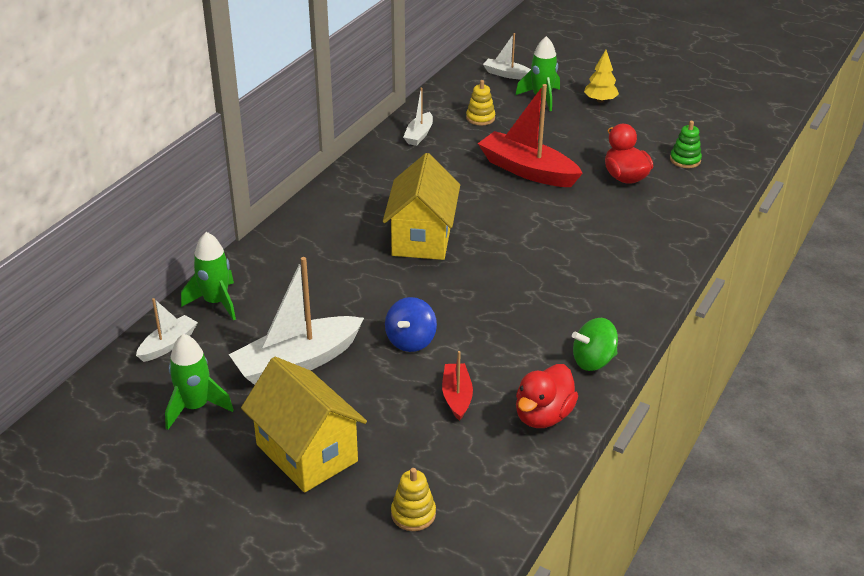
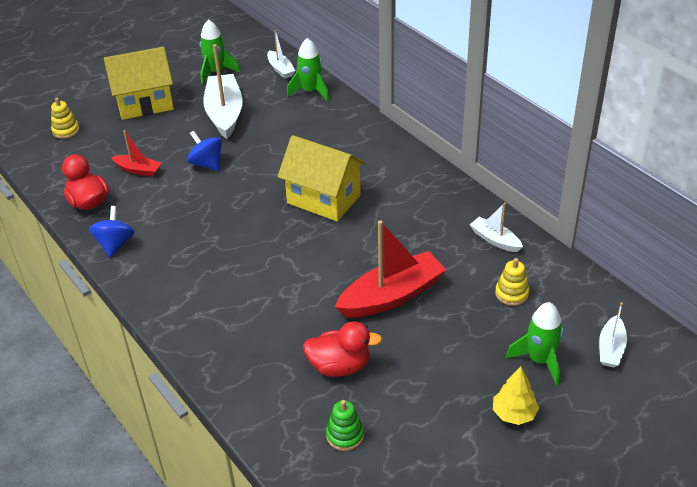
camera: 115 degrees right, 5 degrees up
white boat [483,33,531,80] -> white boat turned 150 degrees clockwise [599,302,627,367]
green spinning top [572,318,618,371] -> blue spinning top [89,206,135,257]

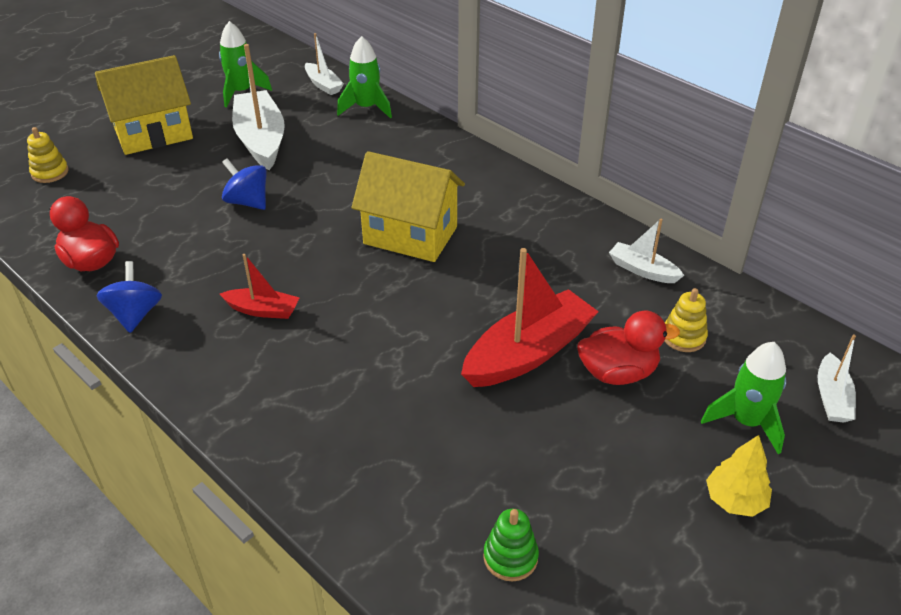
camera: 10 degrees left, 0 degrees up
red boat [111,130,162,177] -> red boat moved to [220,254,300,319]
red duck [303,321,382,377] -> red duck moved to [577,311,680,385]

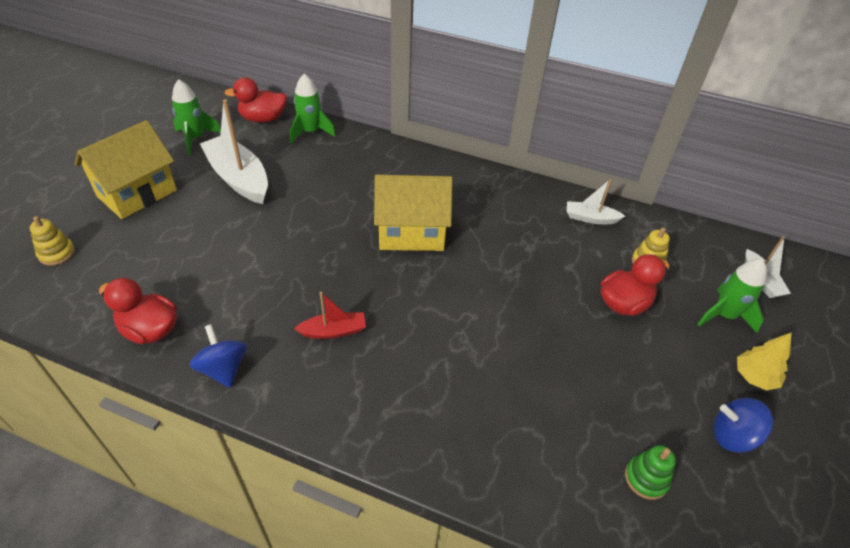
camera: 25 degrees left, 5 degrees up
blue spinning top [222,158,267,210] -> blue spinning top moved to [713,398,773,453]
white boat [305,33,344,95] -> red duck [224,77,287,123]
red boat [461,248,599,387] -> none

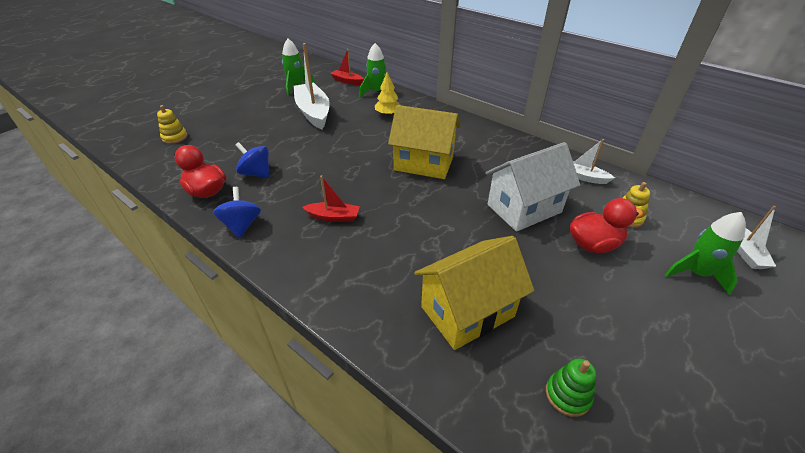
camera: 20 degrees right, 5 degrees down
yellow house [75,120,177,219] -> yellow house moved to [414,236,534,350]
red duck [224,77,287,123] -> red boat [330,49,364,85]
blue spinning top [713,398,773,453] -> blue spinning top moved to [235,142,270,178]
yellow tree [737,332,792,390] -> yellow tree moved to [375,72,400,116]
none -> white house [486,142,580,232]

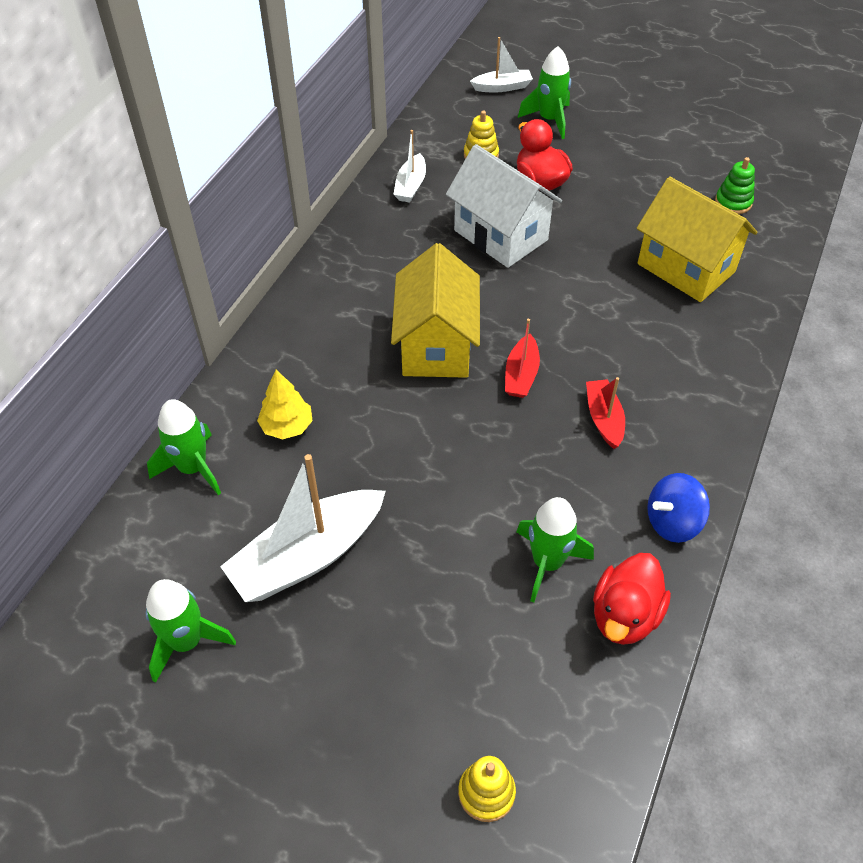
camera: 105 degrees left, 10 degrees up
blue spinning top [235,142,270,178] -> green rocket [516,497,594,602]
red boat [330,49,364,85] -> red boat moved to [505,319,540,398]

